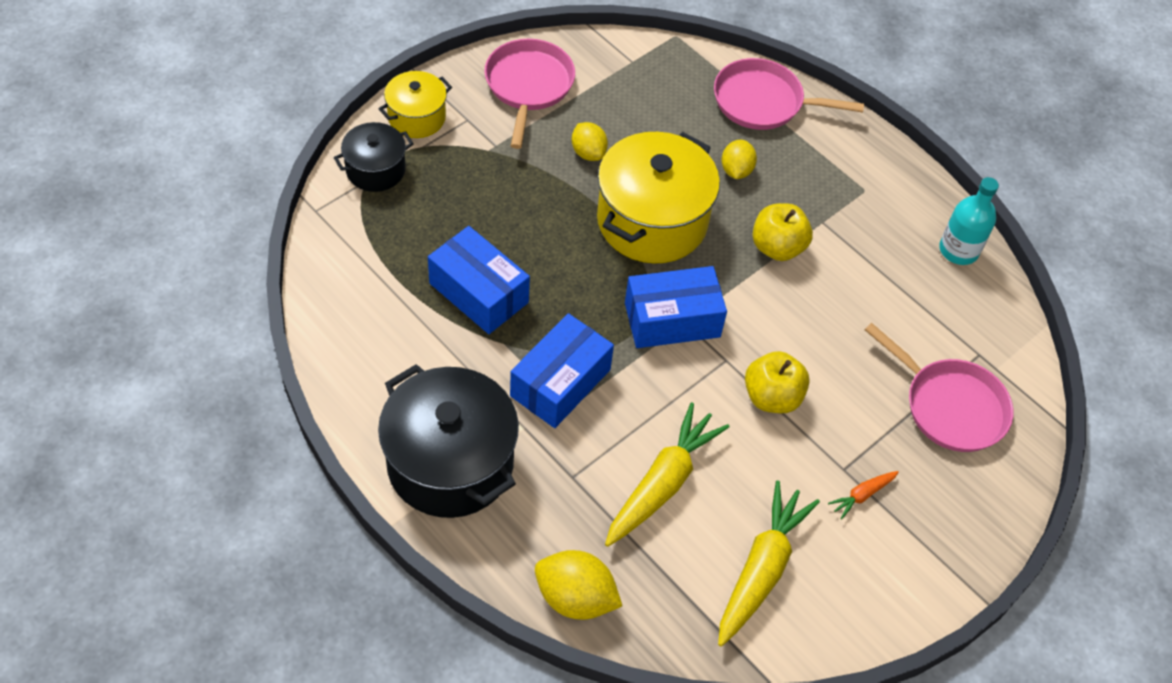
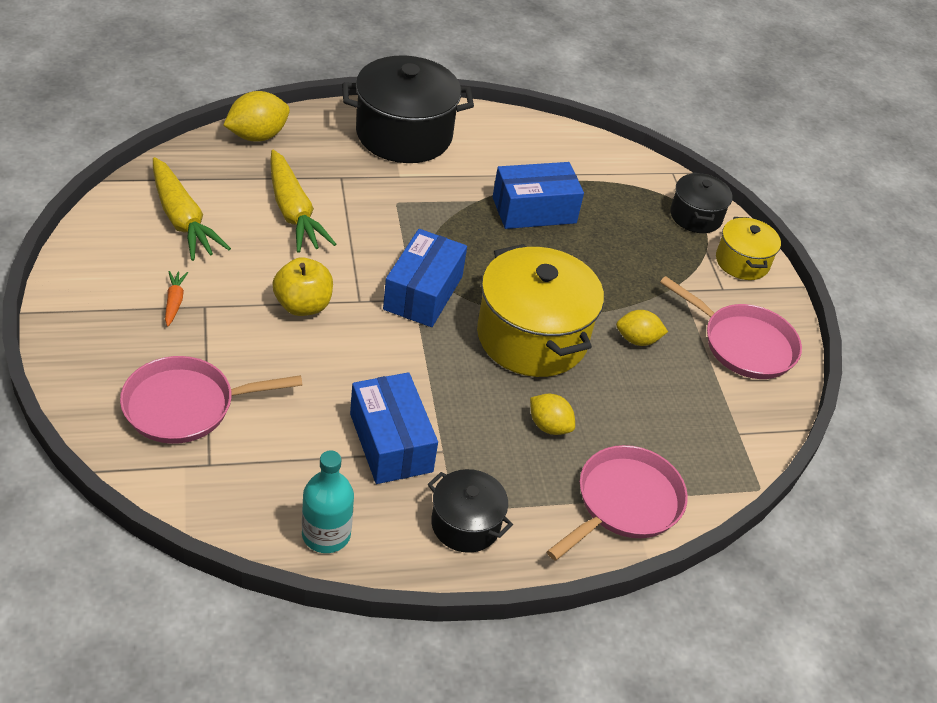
camera: 120 degrees right, 10 degrees down
blue box [510,313,614,428] -> blue box moved to [350,372,438,484]
yellow apple [753,203,813,261] -> none
none -> black pot [428,469,513,553]

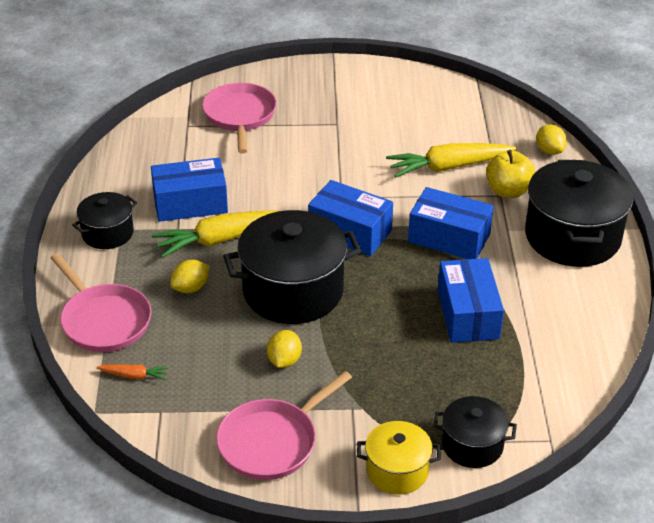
camera: 105 degrees right, 5 degrees down
yellow carrot [153,157,231,261] -> yellow carrot moved to [152,210,278,258]
orange carrot [165,271,188,326] -> orange carrot moved to [97,364,169,380]
yellow lemon [223,91,290,142] -> yellow lemon [536,124,567,155], size x0.66
yellow apple [272,257,333,316] -> yellow apple moved to [486,150,535,198]
turquoise bottle [302,450,354,553] -> none
yellow pot [477,244,604,377] -> black pot [223,210,362,324]
none -> blue box [408,187,494,259]

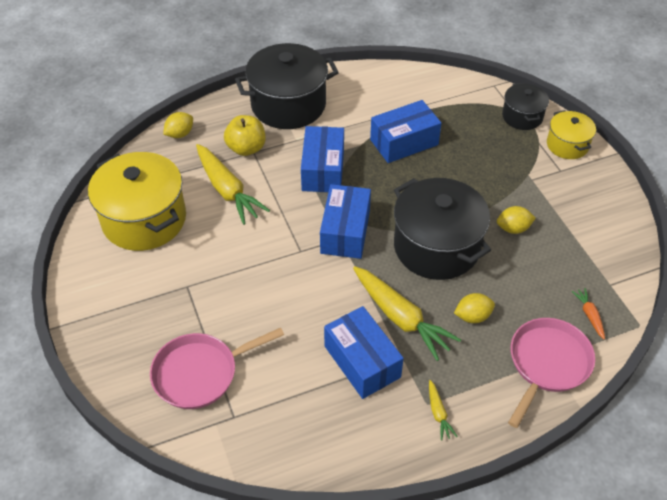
camera: 110 degrees left, 10 degrees up
black pot [72,192,137,249] -> yellow carrot [429,380,458,441]
yellow lemon [170,260,210,293] -> yellow lemon turned 45 degrees counterclockwise [454,293,495,323]
pink pan [216,371,352,480] -> none
none -> yellow pot [88,152,186,251]

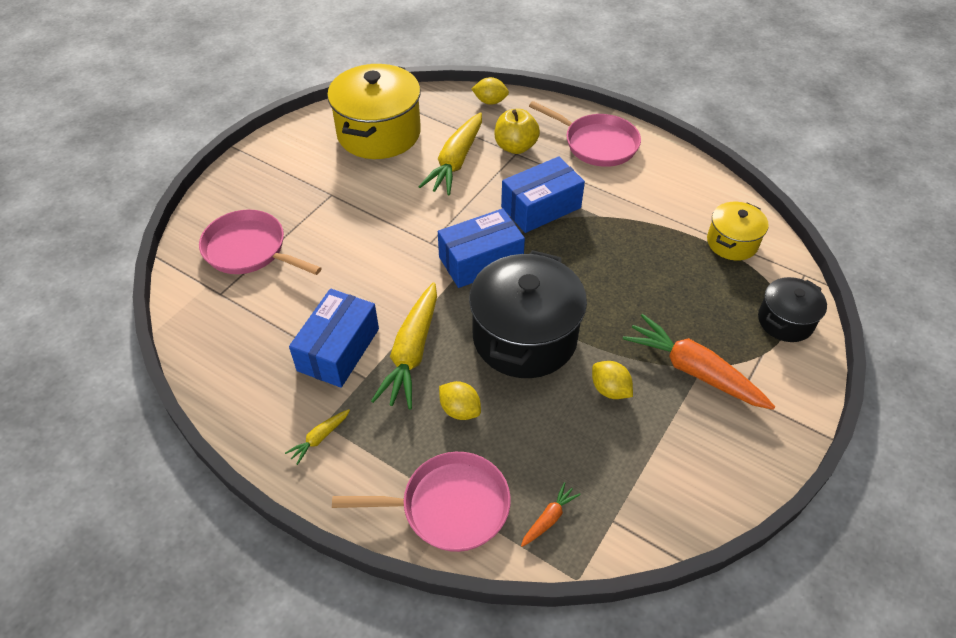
camera: 55 degrees right, 0 degrees up
black pot [235,43,339,129] -> pink pan [529,101,641,167]
blue box [370,100,441,163] -> none
yellow pot [547,110,596,159] -> yellow pot moved to [707,202,769,261]
none -> orange carrot [623,314,775,410]

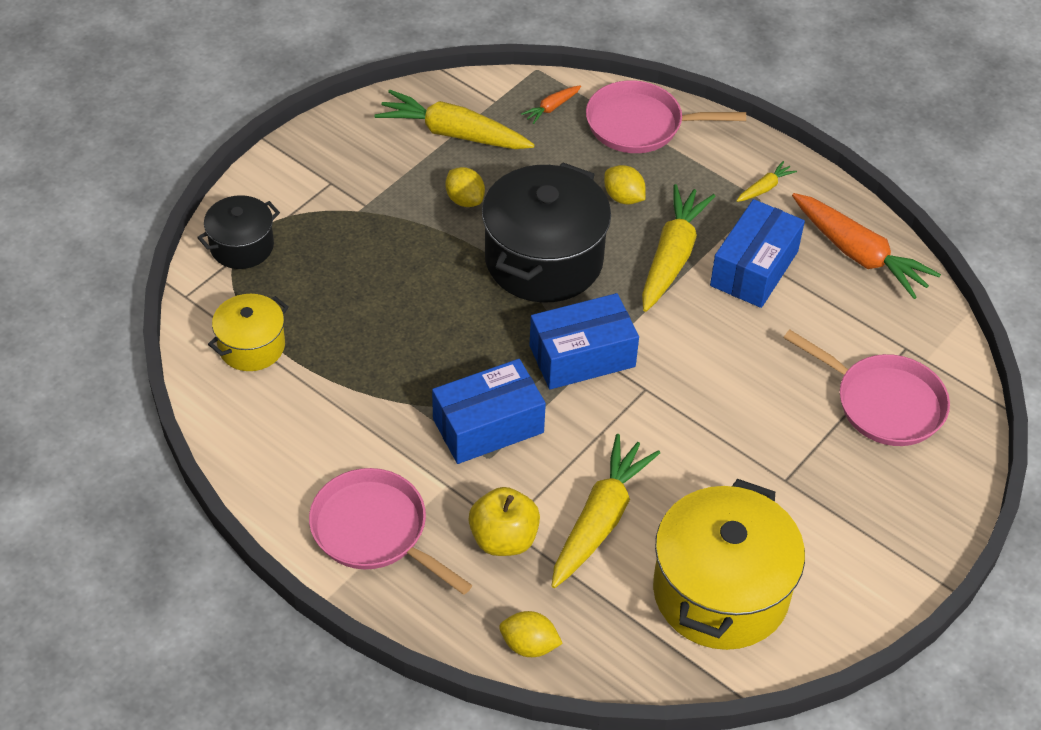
camera: 175 degrees left, 0 degrees up
orange carrot [623,314,775,410] -> orange carrot moved to [792,193,941,299]
none -> yellow carrot [374,90,535,149]

